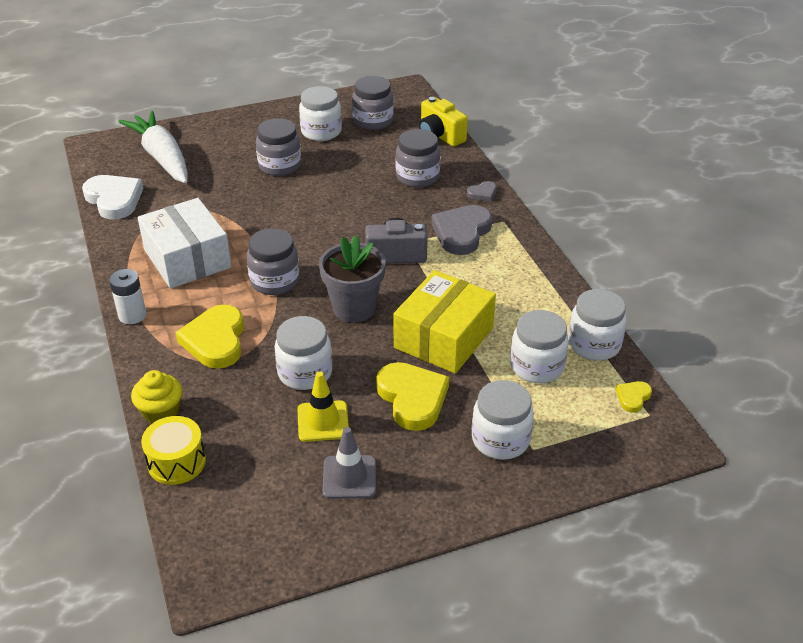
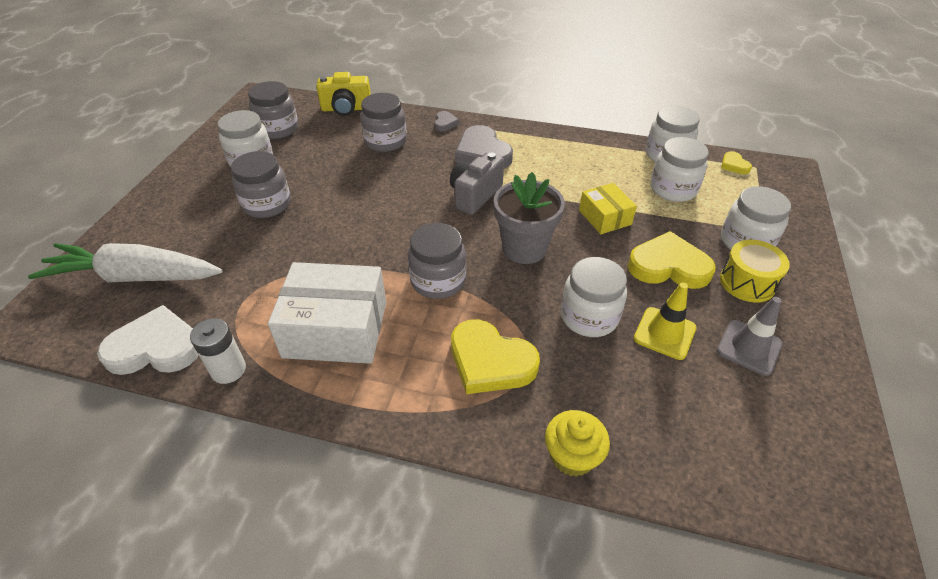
camera: 55 degrees left, 5 degrees up
white battery [109,269,146,324] -> white battery moved to [190,318,246,384]
yellow drum [141,416,206,485] -> yellow drum moved to [720,240,790,303]
yellow box [393,270,496,374] -> yellow box [579,183,637,234], size x0.55

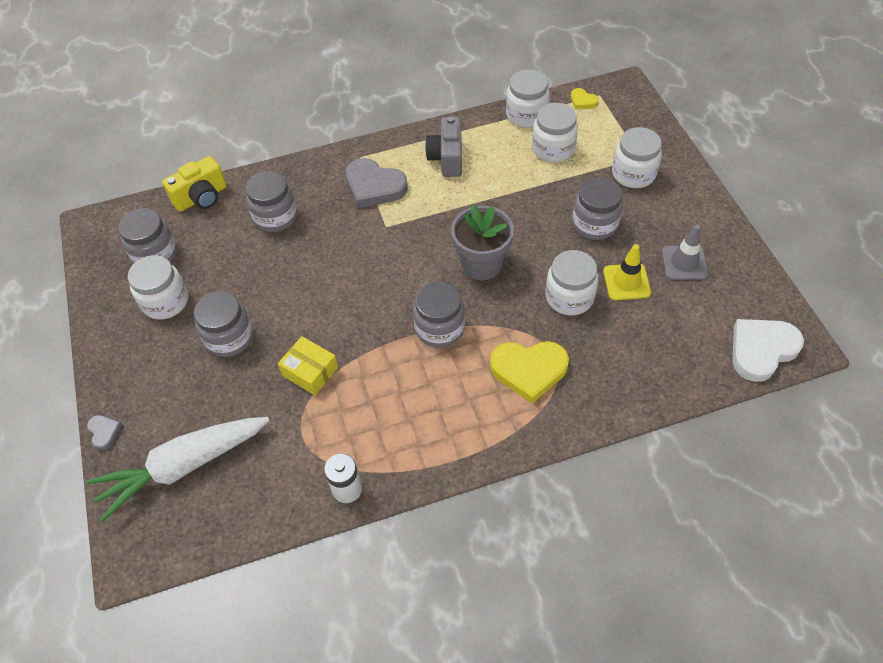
camera: 30 degrees left, 10 degrees up
white heart [97,305,199,375] -> white heart moved to [733,319,804,382]
white box [268,262,386,364] -> none
grey heart [434,111,459,131] -> grey heart moved to [87,415,122,451]
grey camera [450,152,504,215] -> grey camera moved to [425,116,462,177]
yellow cupcake [545,410,610,477] -> none
yellow box [579,183,637,234] -> yellow box moved to [278,336,338,395]
yellow heart [627,231,716,289] -> grey jar [572,177,623,240]
yellow drum [720,240,790,303] -> none

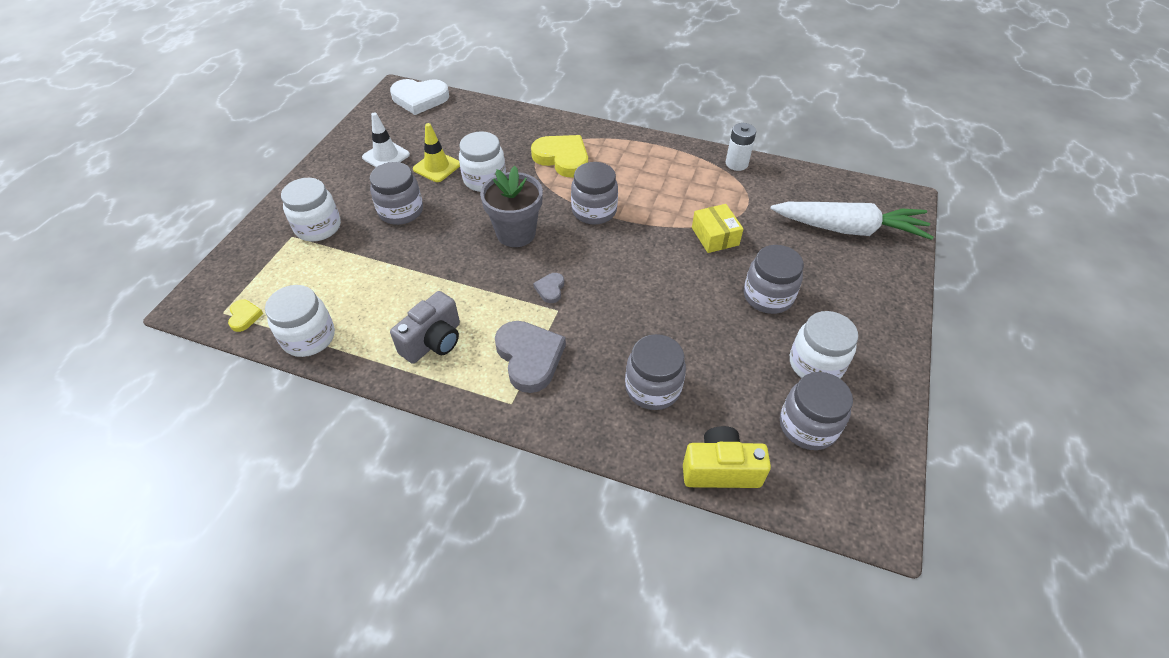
camera: 145 degrees left, 5 degrees down
grey heart [87,415,122,451] -> grey heart moved to [533,273,564,303]
white jar [532,103,578,162] -> none
grey traffic cone [662,225,708,280] -> white traffic cone [362,112,410,167]

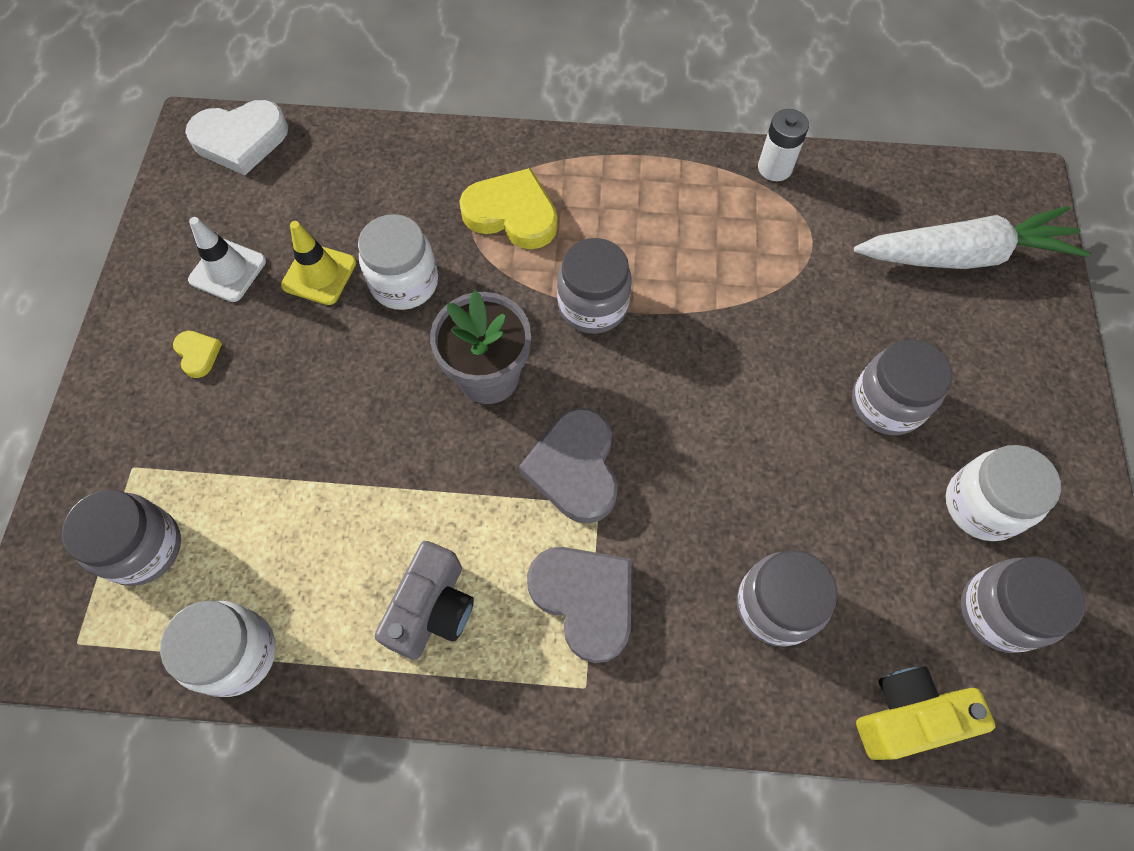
camera: 15 degrees left, 15 degrees up
yellow heart [228,299,263,332] -> yellow heart moved to [173,331,222,378]
white jar [281,178,341,241] -> none
grey jar [370,162,423,225] -> grey jar moved to [62,489,181,586]
grey heart [533,273,564,303] -> grey heart [519,408,618,524], size x2.08
yellow box [692,204,744,253] -> none

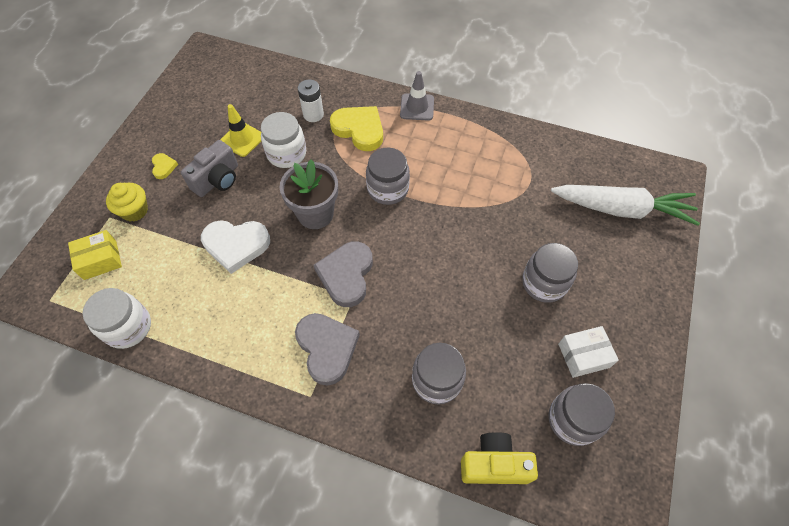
camera: 15 degrees right, 5 degrees down
grey jar [62,489,181,586] -> yellow box [68,230,122,280]
white heart [185,100,288,176] -> white heart moved to [201,220,270,274]
white traffic cone [188,217,266,302] -> none
grey camera [374,541,474,660] -> grey camera moved to [181,140,238,197]
white battery [758,109,809,181] -> white battery moved to [298,79,324,122]
white jar [946,445,1061,541] -> white box [558,326,619,378]
none -> yellow cupcake [106,183,148,222]
none -> grey traffic cone [400,71,434,121]

